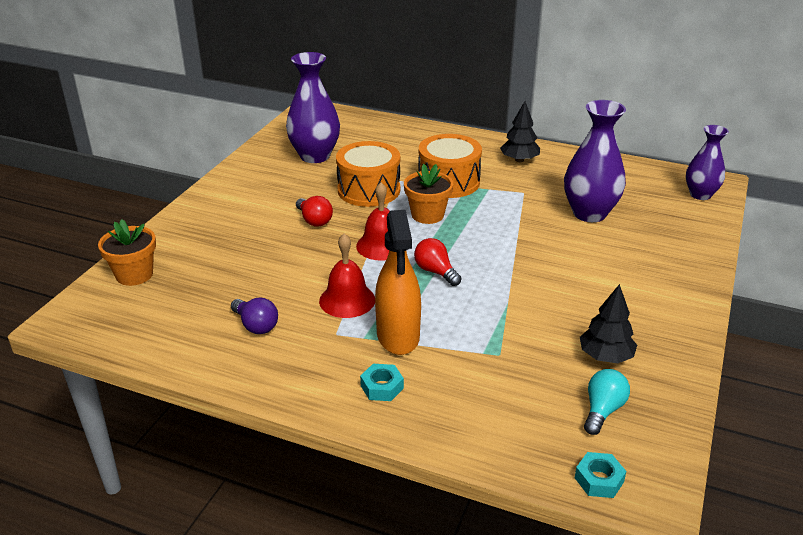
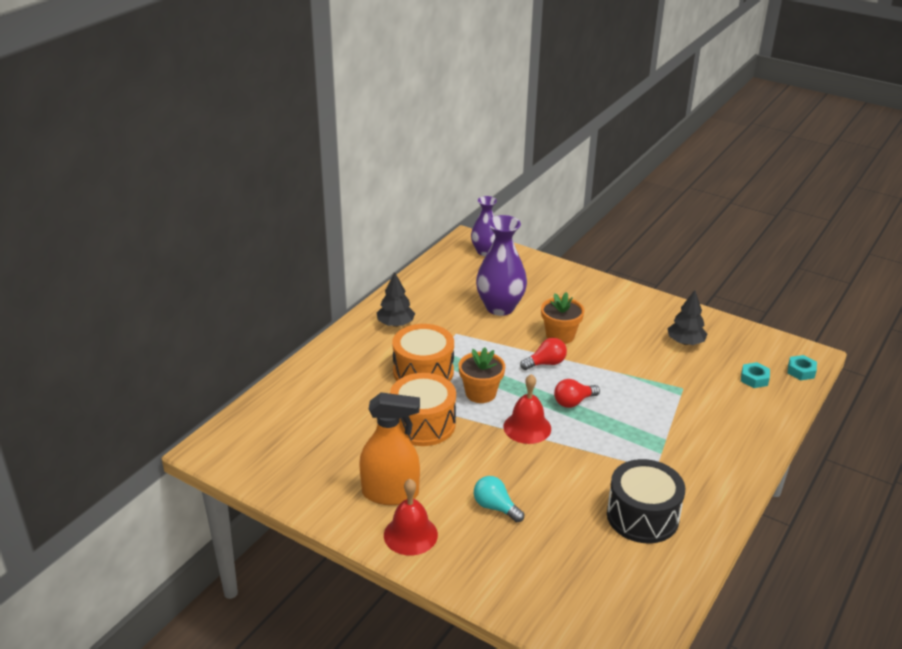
camera: 80 degrees left, 0 degrees up
orange flower pot [98,219,156,286] -> orange flower pot moved to [541,292,585,344]
purple light bulb [231,298,278,334] -> black drum [607,459,685,543]
purple vase [286,52,340,163] -> none
red light bulb [296,196,333,227] -> red light bulb moved to [520,338,567,370]
red bell [319,233,375,318] -> red bell moved to [384,479,438,555]
turquoise nut [360,364,404,401] -> turquoise nut moved to [741,362,770,388]
orange spray bottle [375,210,421,355] -> orange spray bottle moved to [359,392,420,505]
turquoise light bulb [584,369,630,435] -> turquoise light bulb moved to [474,476,524,522]

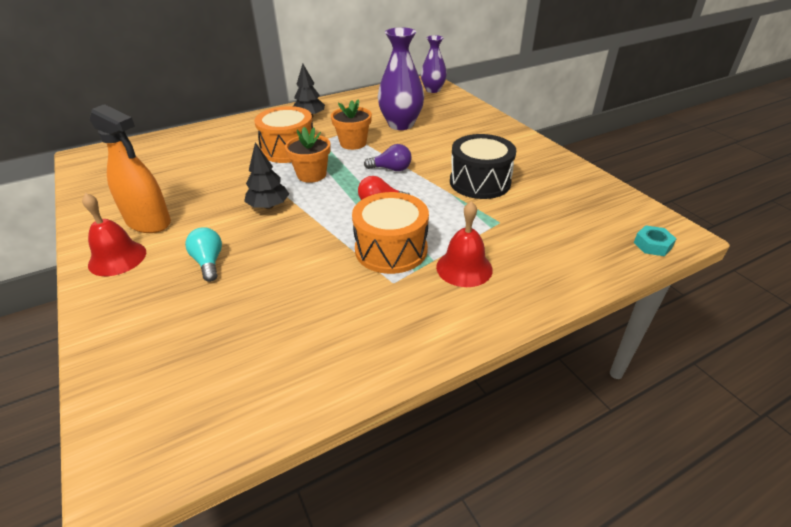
camera: 30 degrees right, 5 degrees up
orange drum [390,373,456,446] -> orange drum moved to [352,192,429,274]
red bell [503,374,551,444] -> red bell moved to [436,201,493,287]
red light bulb [520,338,567,370] -> purple light bulb [364,144,412,171]
orange flower pot [541,292,585,344] -> orange flower pot moved to [331,99,372,150]
black drum [607,459,685,543] -> black drum moved to [450,134,516,199]
black tree [667,290,707,345] -> black tree moved to [244,142,289,209]
turquoise nut [741,362,770,388] -> none

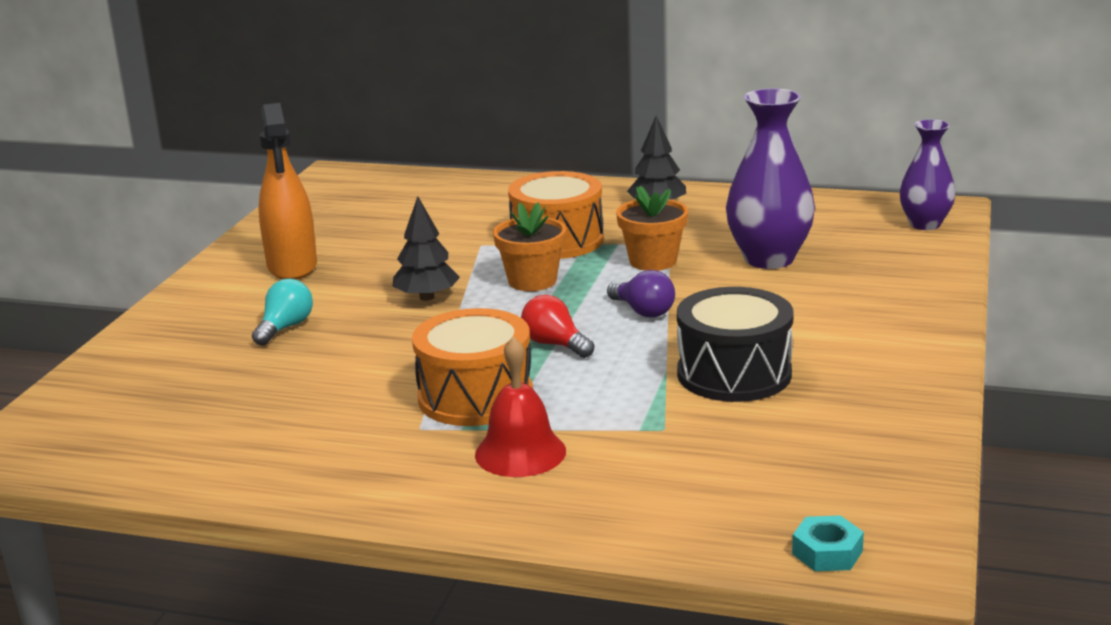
camera: 45 degrees right, 15 degrees down
red bell [82,193,146,276] -> none

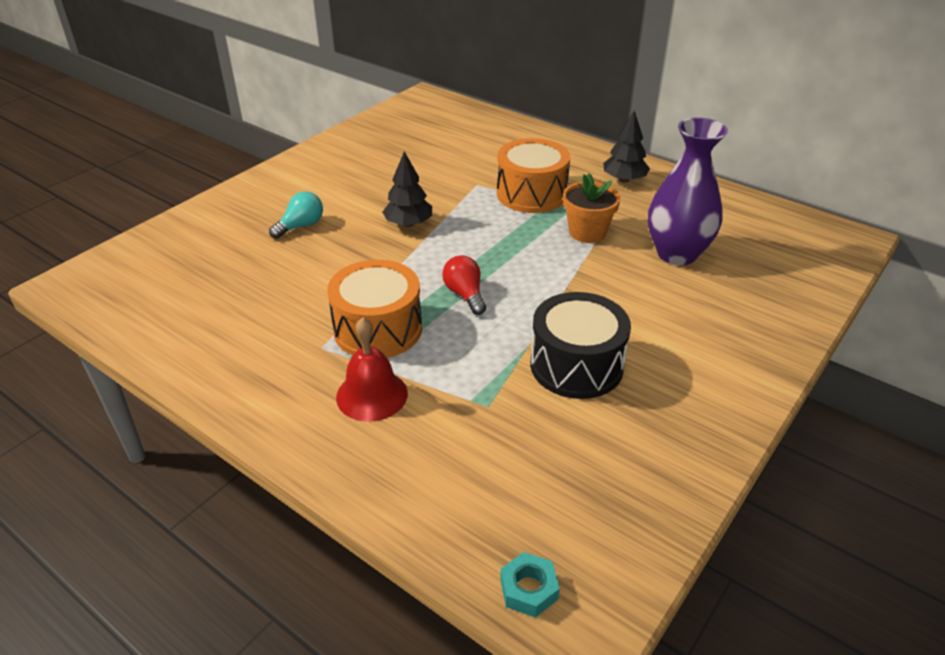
camera: 20 degrees right, 15 degrees up
orange spray bottle [259,103,317,280] -> none
orange flower pot [493,203,566,291] -> none
purple light bulb [607,270,675,318] -> none
purple vase [900,119,955,230] -> none

